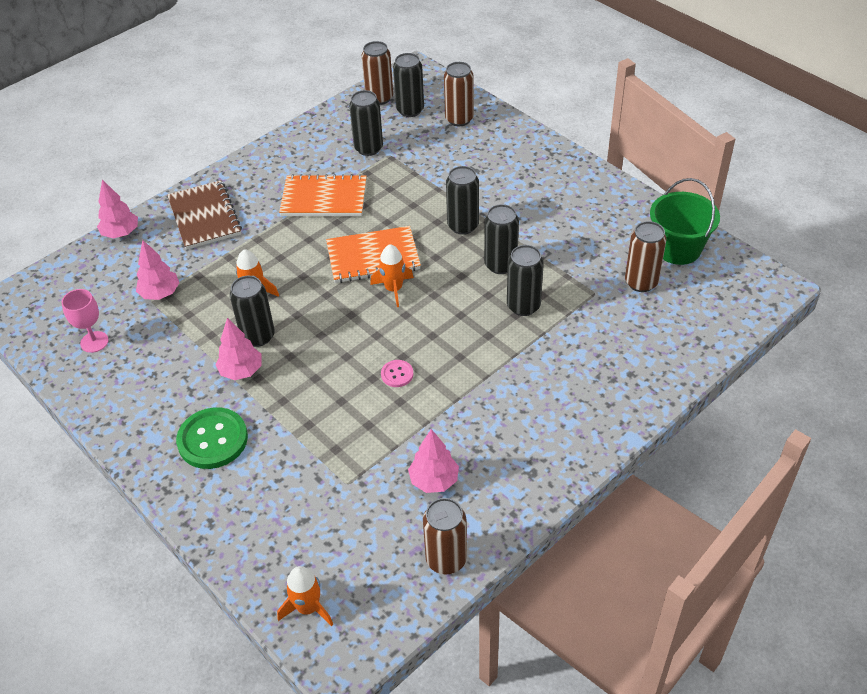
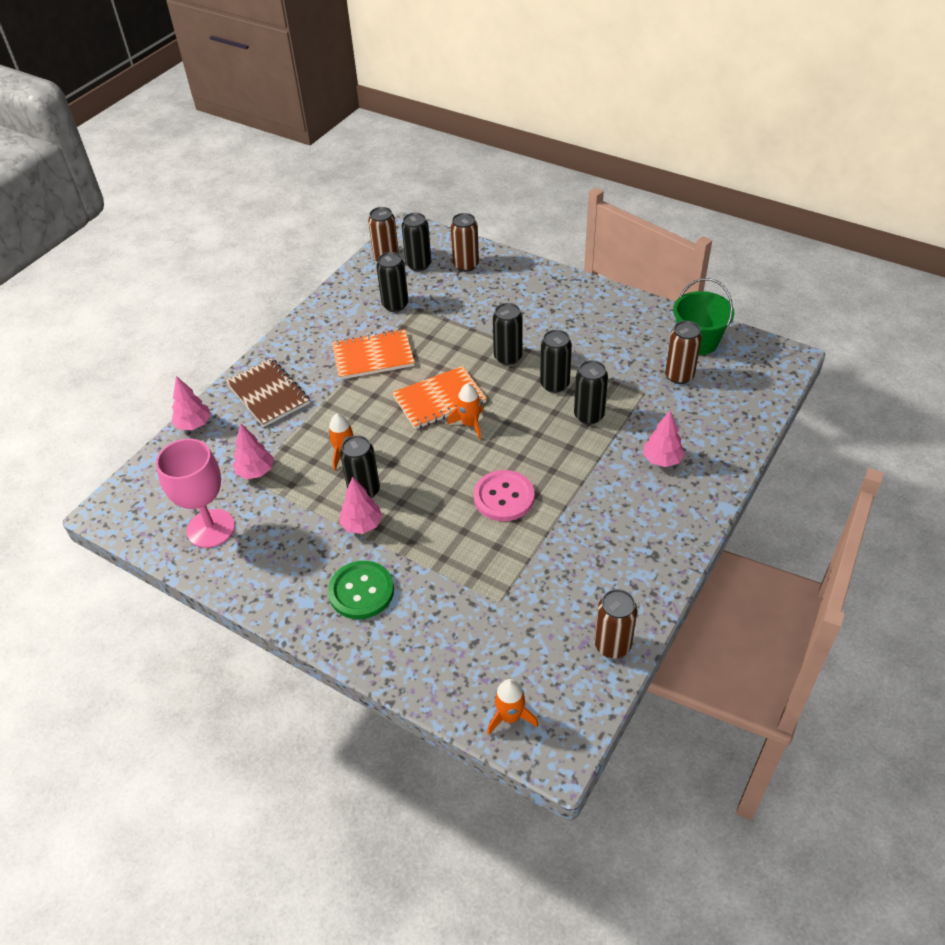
camera: 15 degrees left, 0 degrees up
pink goblet [61,289,109,353] -> pink goblet [156,439,235,548], size x1.80
pink button [381,360,413,387] -> pink button [474,470,534,521], size x2.05
pink tree [408,429,459,493] -> pink tree moved to [643,410,685,467]

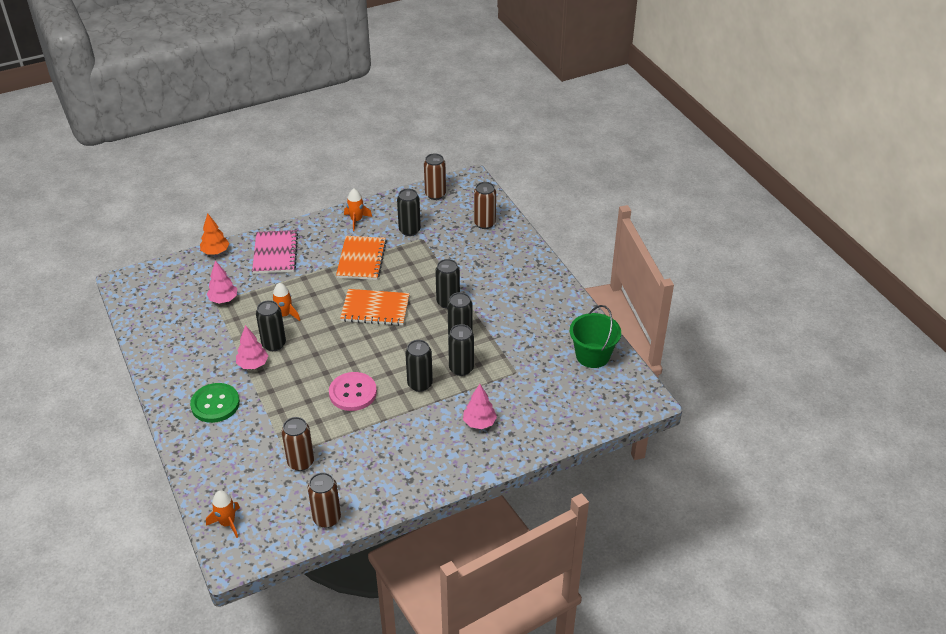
camera: 30 degrees right, 5 degrees down
pink goblet [156,439,235,548] -> none
pink tree [171,376,211,430] -> orange tree [200,213,229,255]
brown notebook [226,358,310,427] -> pink notebook [252,230,298,274]
orange notebook [332,329,415,380] -> orange notebook turned 75 degrees clockwise [336,236,387,280]
black can [401,213,431,271] -> black can moved to [405,340,433,392]
orange rocket [447,383,483,439] -> orange rocket moved to [344,189,372,231]
brown can [665,321,702,384] -> brown can moved to [282,417,314,471]

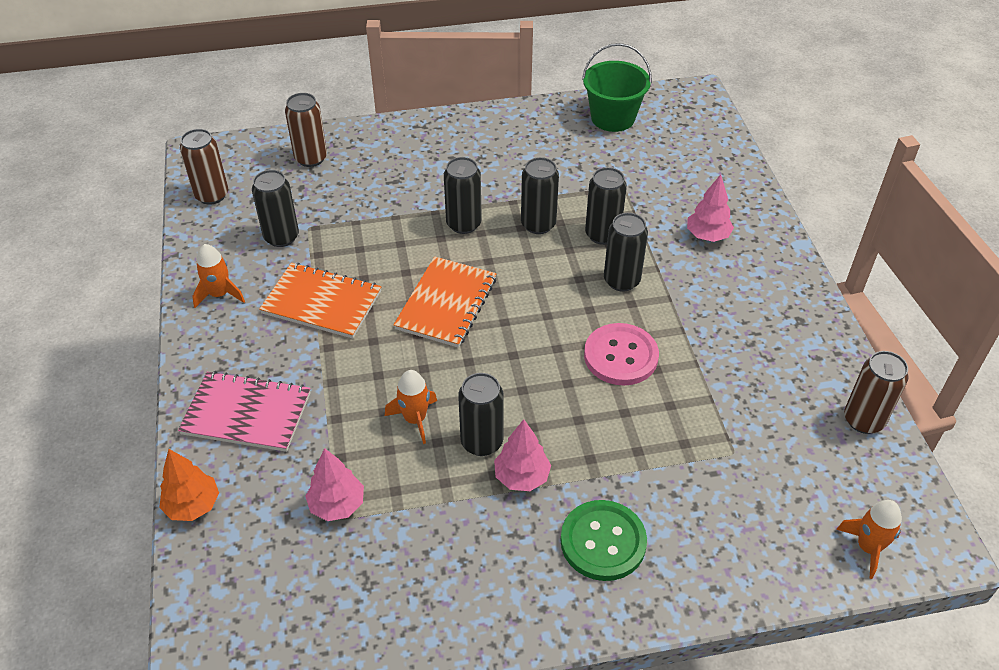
camera: 75 degrees left, 5 degrees up
brown can [282,417,314,471] -> none

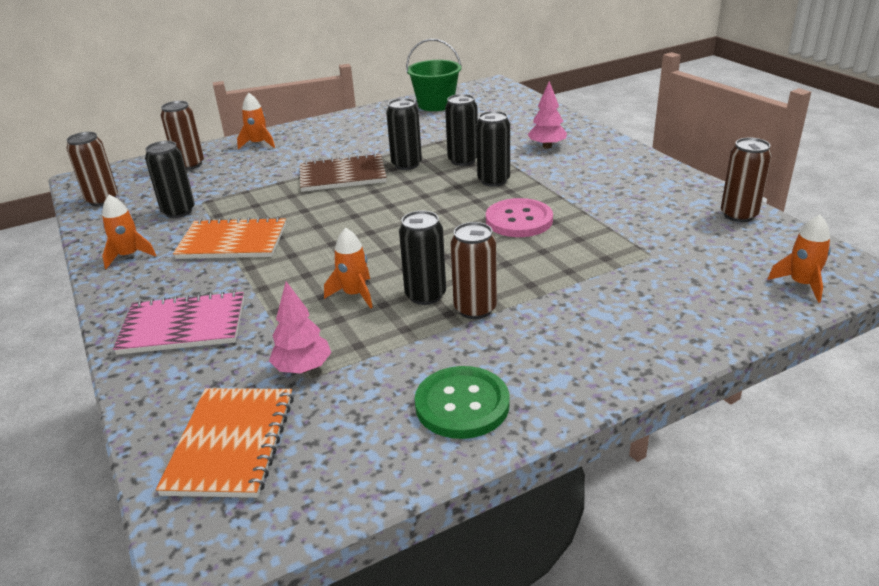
camera: 15 degrees left, 15 degrees down
orange tree [159,449,219,521] -> none
orange notebook [393,256,496,348] -> orange notebook moved to [156,388,294,498]
black can [444,157,482,234] -> brown notebook [300,153,387,192]
pink tree [494,419,551,491] -> brown can [450,222,497,319]
green button [561,500,647,581] -> green button moved to [415,366,509,439]
none -> orange rocket [237,93,275,149]

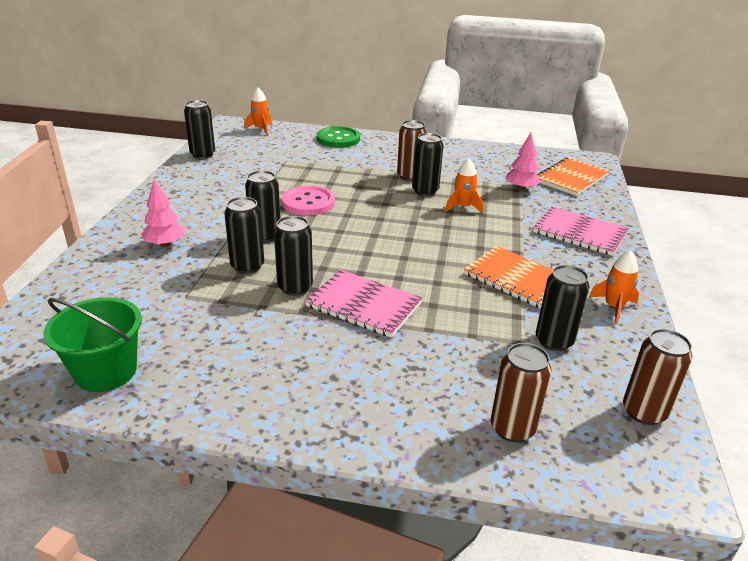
camera: 145 degrees left, 0 degrees up
orange rocket [237,93,275,149] -> none
brown notebook [300,153,387,192] -> pink notebook [305,270,423,338]
green button [415,366,509,439] -> green button moved to [317,126,360,148]
brown can [721,138,772,222] -> black can [184,100,215,159]

